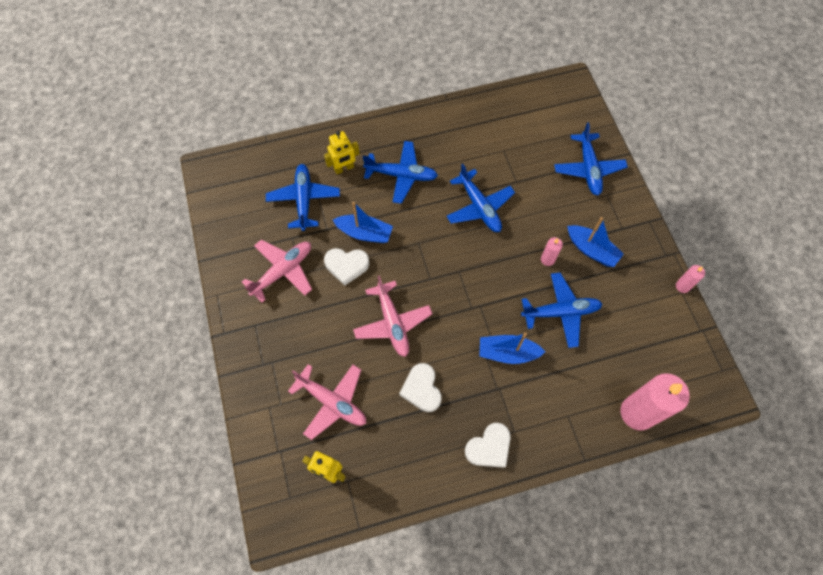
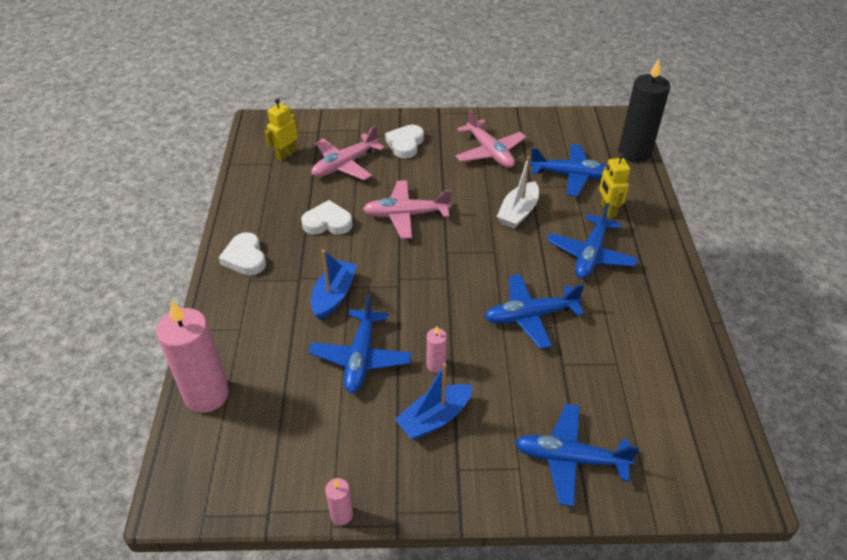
camera: 105 degrees right, 20 degrees down
white heart [324,248,369,286] -> white heart moved to [385,125,424,158]
blue boat [333,202,393,243] -> white boat [497,156,539,229]
none -> black candle [618,59,670,162]

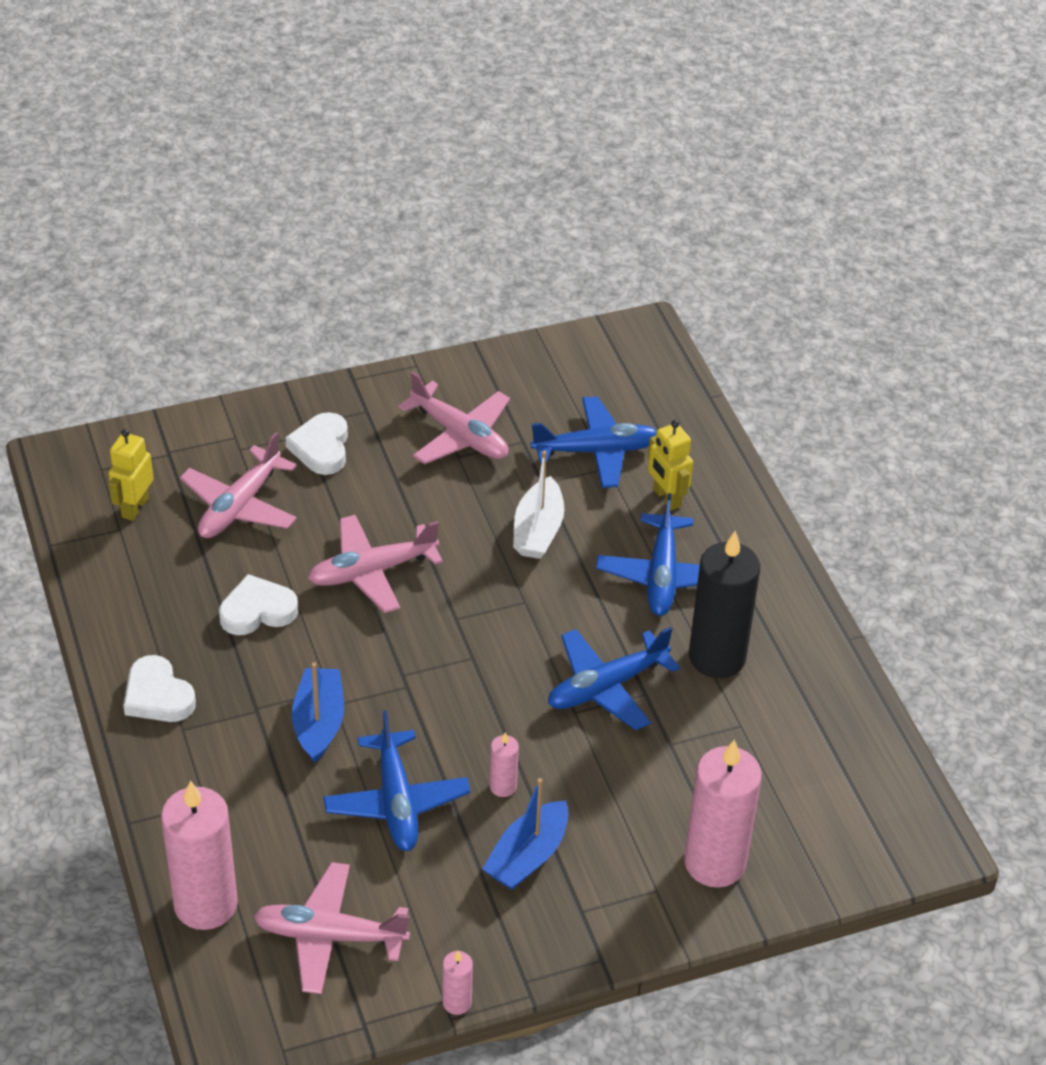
camera: 20 degrees left, 0 degrees up
blue plane [515,404,639,507] -> pink candle [684,739,762,888]
black candle [618,59,670,162] -> black candle moved to [689,531,760,678]
none -> pink plane [254,862,410,994]

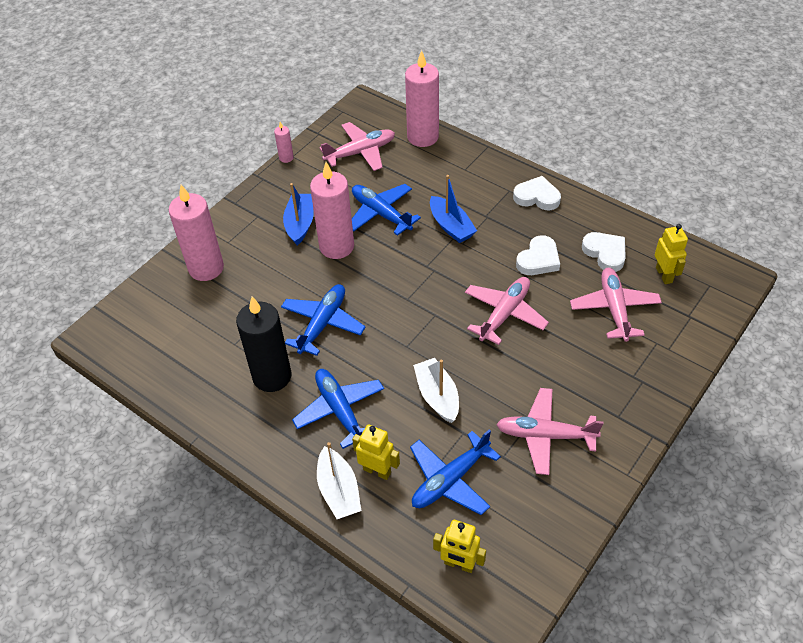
camera: 150 degrees right, 5 degrees up
white heart [285,412,348,475] -> white heart moved to [582,232,626,272]
pink candle [490,732,519,797] -> pink candle [310,162,354,259], size x2.22
none -> white boat [317,442,361,519]
none -> yellow robot [433,520,486,573]

